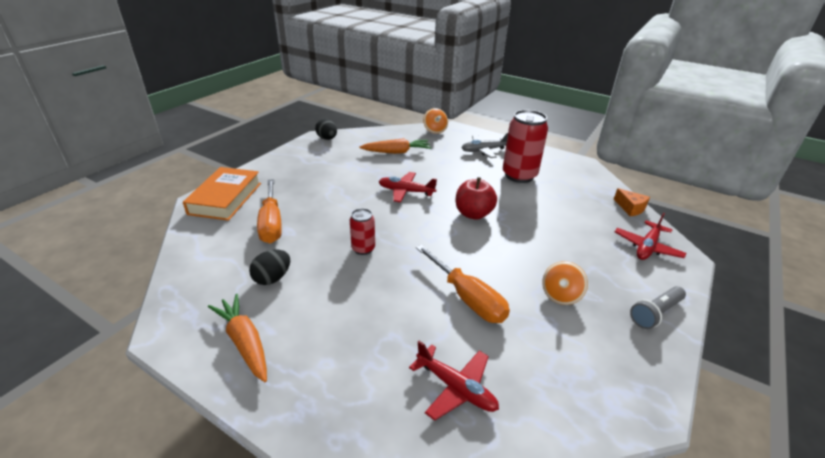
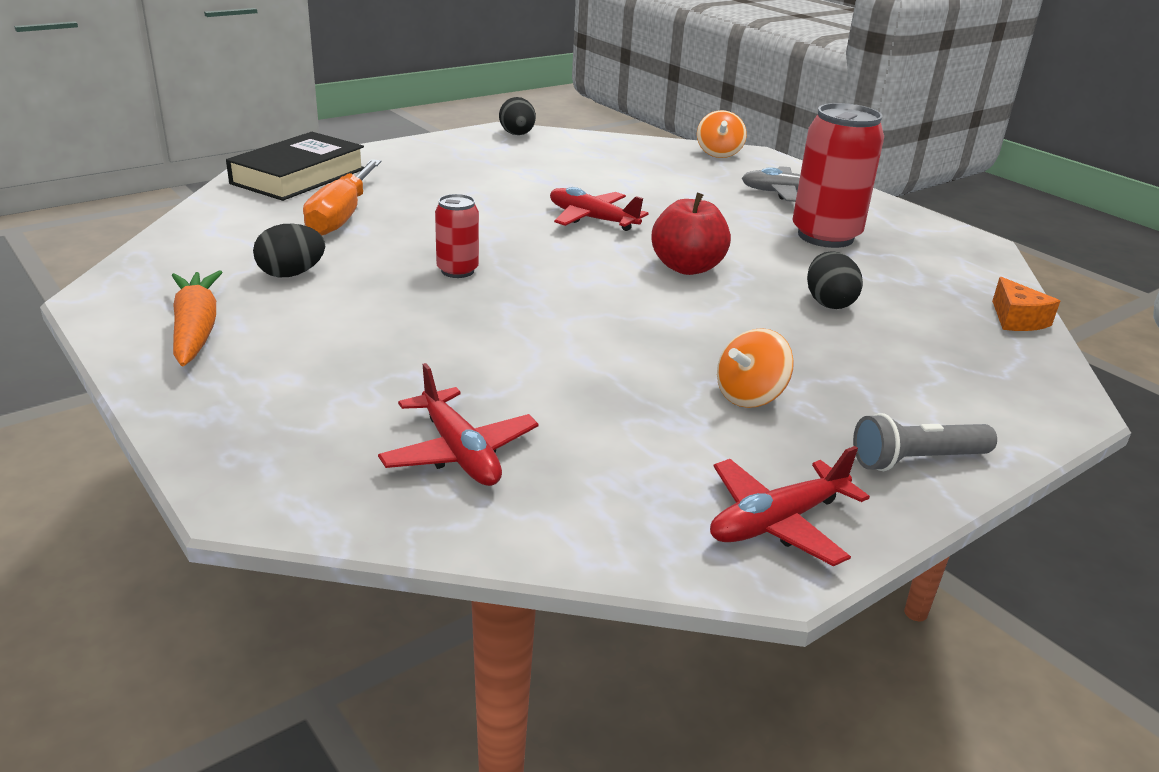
camera: 20 degrees right, 5 degrees down
orange book [183,167,261,221] -> black book [226,132,364,201]
orange carrot [359,138,431,154] -> none
orange screwdriver [416,244,510,323] -> none
red plane [615,213,687,260] -> red plane moved to [710,446,870,566]
none -> black egg [807,251,863,309]

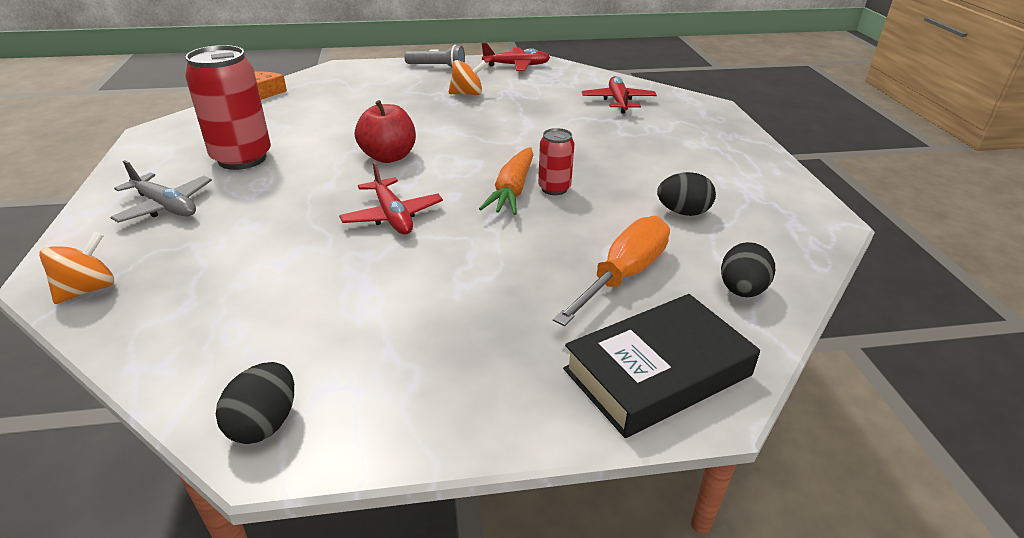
camera: 150 degrees left, 5 degrees up
orange carrot [171,270,222,366] -> orange carrot moved to [479,147,533,215]
black egg [807,251,863,309] -> black egg moved to [721,242,775,297]

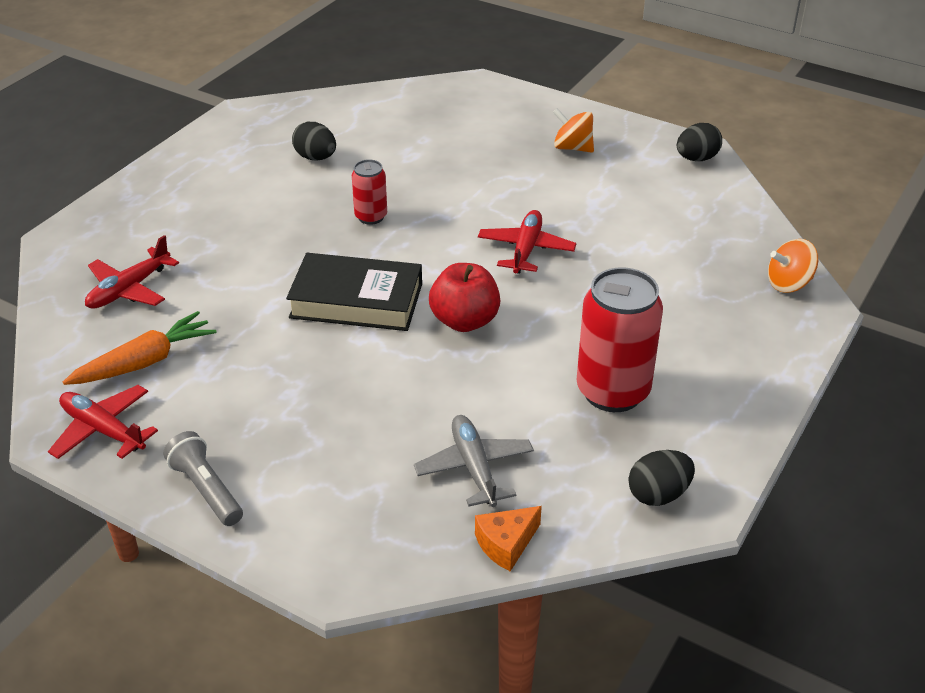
camera: 140 degrees left, 5 degrees up
grey plane [110,160,212,223] -> grey plane moved to [414,415,534,507]
orange spinning top [449,60,487,95] -> orange spinning top moved to [553,108,594,153]
orange carrot [479,147,533,215] -> orange carrot moved to [63,311,216,385]
orange screwdriver [553,216,670,326] -> none
black book [563,294,760,438] -> black book moved to [286,253,422,331]
black egg [721,242,775,297] -> black egg moved to [628,450,695,506]

